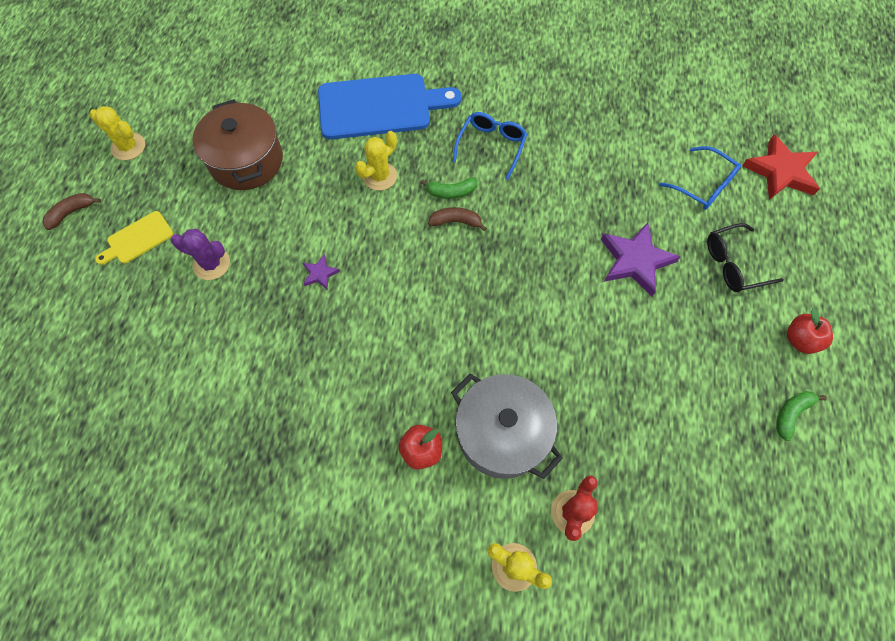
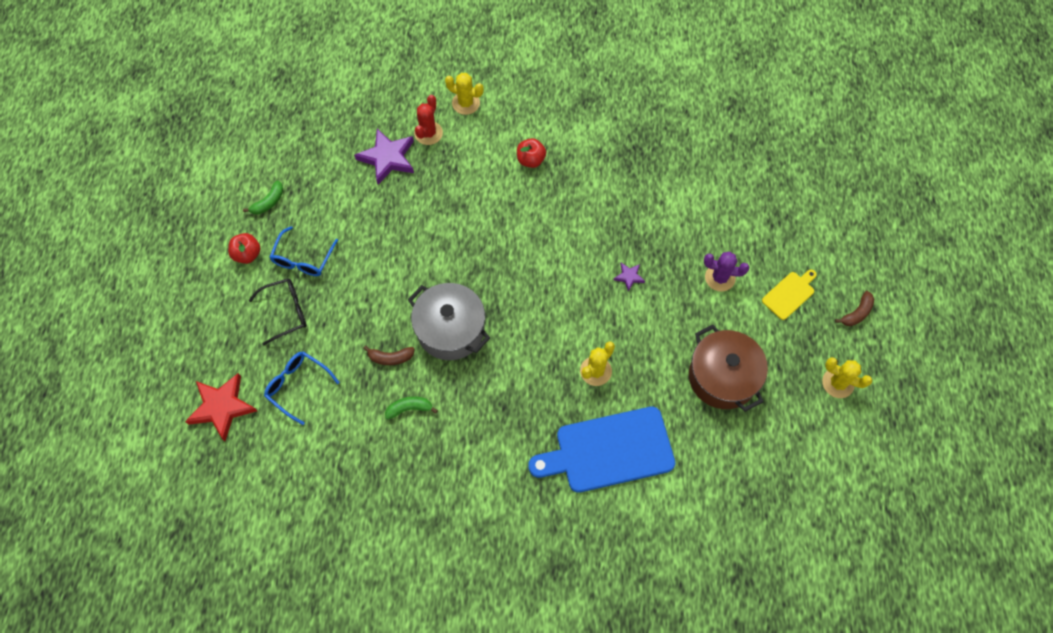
camera: 175 degrees right, 0 degrees up
green banana [421,178,477,199] -> green banana moved to [385,397,438,420]
brown banana [428,207,487,231] -> brown banana moved to [363,346,414,365]
grey pot [451,374,563,479] -> grey pot moved to [408,283,490,360]
blue glasses [453,112,527,180] -> blue glasses moved to [269,226,338,276]
purple star [601,222,680,296] -> purple star moved to [354,129,414,184]

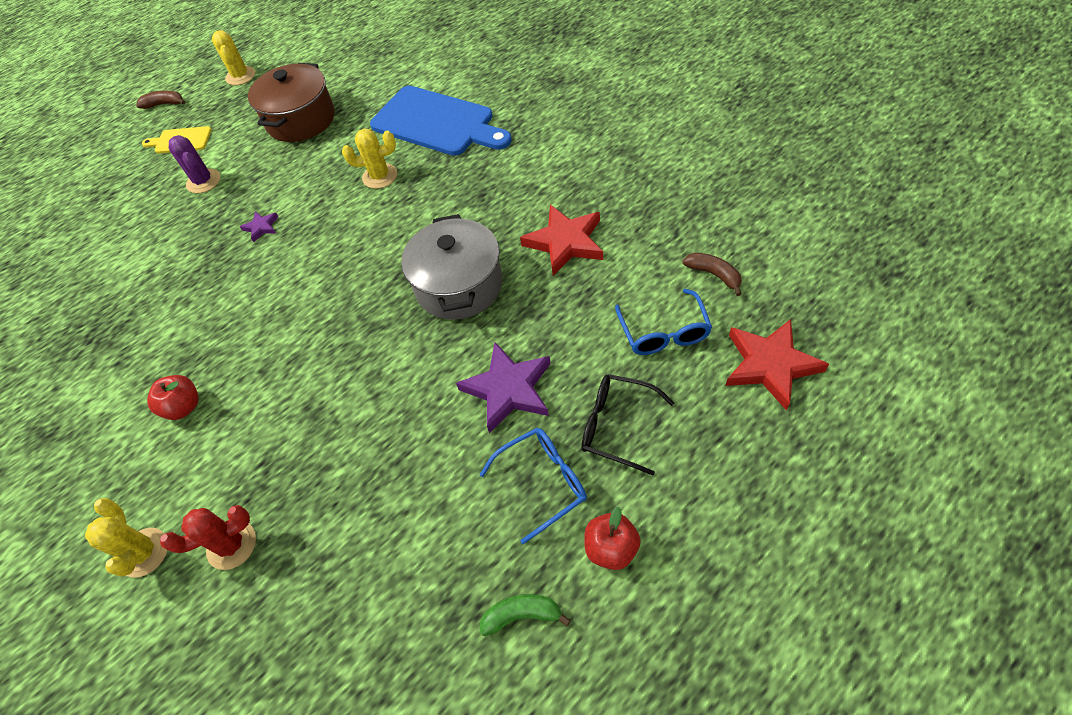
camera: 130 degrees left, 10 degrees down
purple star [354,129,414,184] -> purple star moved to [456,342,551,433]
brown banana [363,346,414,365] -> brown banana moved to [682,253,742,296]
green banana [385,397,438,420] -> red star [520,205,603,276]

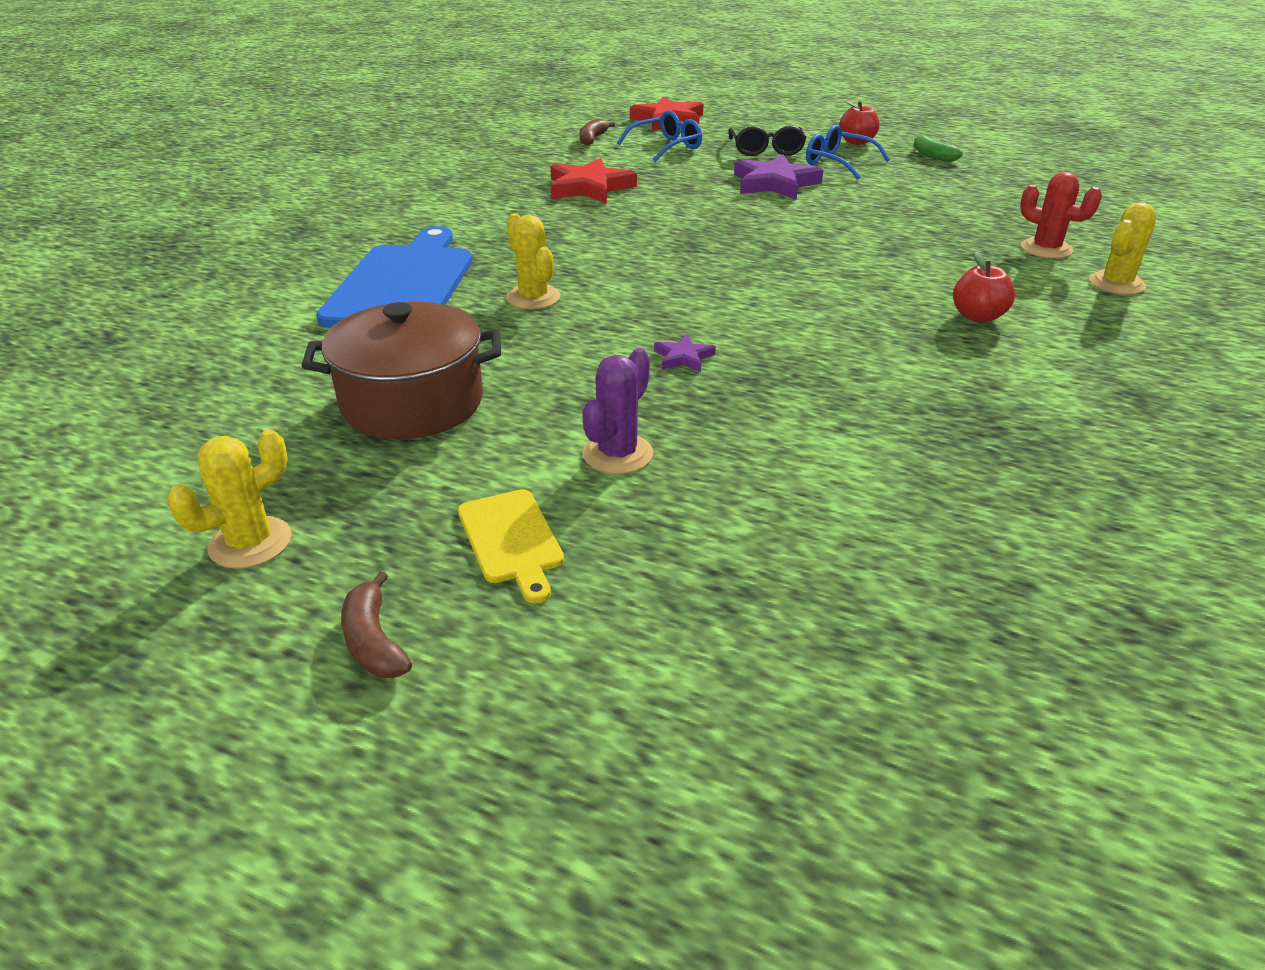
camera: 120 degrees left, 20 degrees down
grey pot [401,214,502,320] -> none

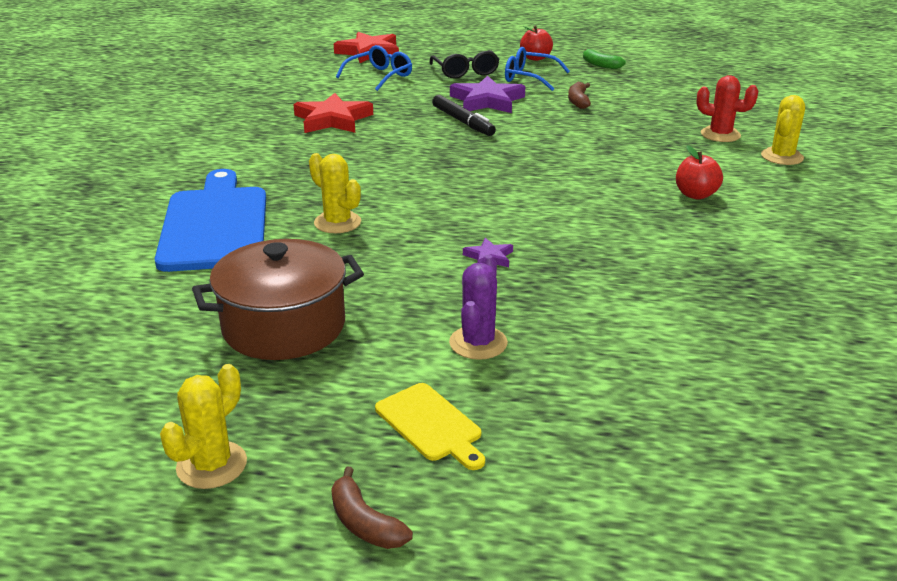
camera: 15 degrees left, 5 degrees down
brown banana [579,119,615,146] -> brown banana moved to [568,82,591,109]
none -> black marker [432,95,496,136]

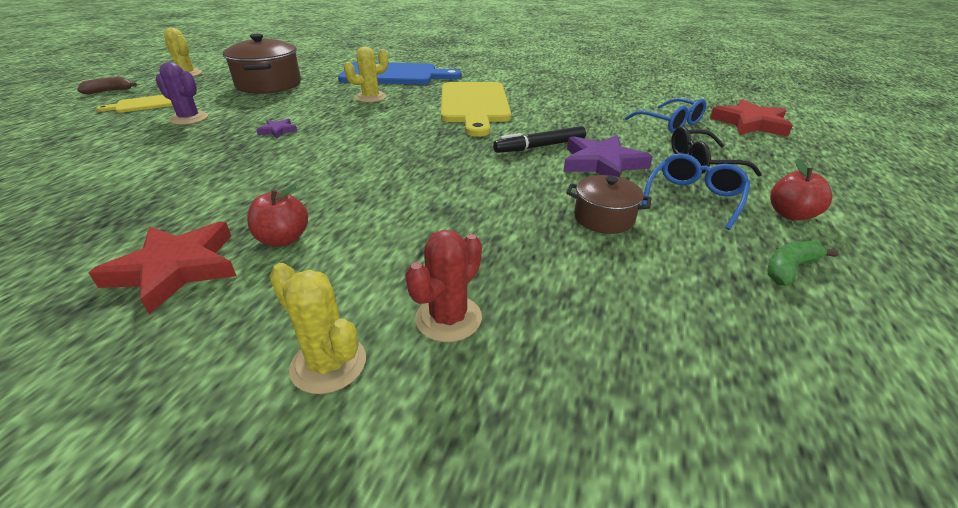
camera: 100 degrees right, 5 degrees up
red star [293,93,373,133] -> red star moved to [89,221,236,315]
brown banana [568,82,591,109] -> brown pot [567,175,651,234]
none -> yellow cutting board [441,82,511,137]

